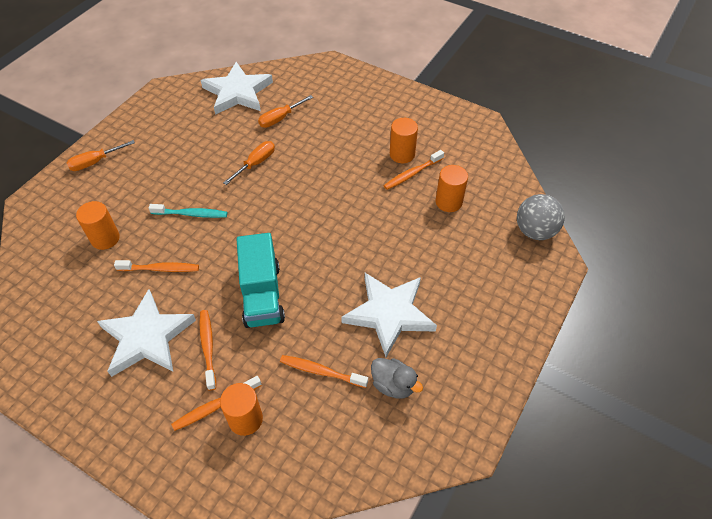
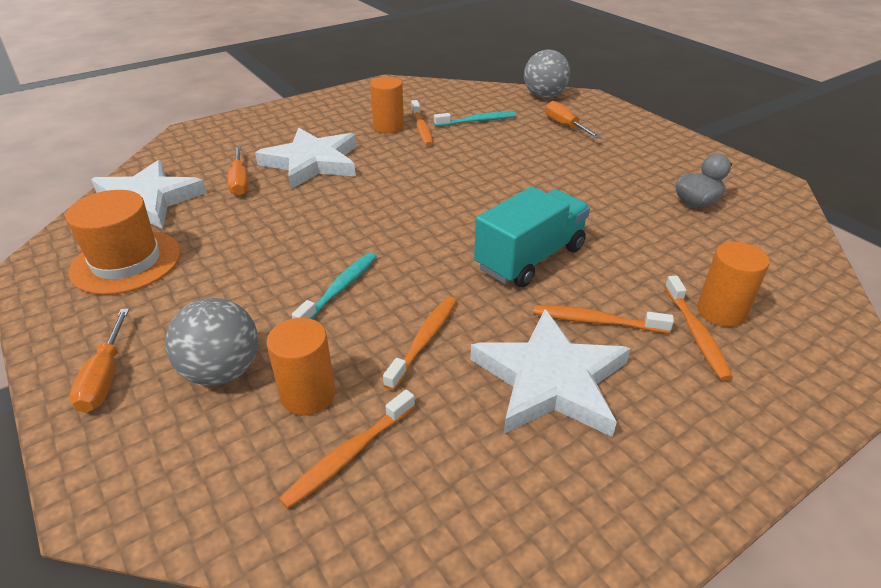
camera: 65 degrees left, 15 degrees down
orange screwdriver [223,141,275,185] -> orange screwdriver moved to [546,101,601,138]
turquoise truck [237,233,285,328] -> turquoise truck turned 60 degrees counterclockwise [474,187,590,287]
orange toothbrush [280,355,368,388] -> orange toothbrush moved to [279,389,415,509]
white star [341,273,437,357] -> white star moved to [255,128,357,189]
orange cylinder [436,165,468,212] -> turquoise toothbrush [434,112,516,127]
none -> orange hat [65,190,181,295]
none -> grey ball [165,298,258,386]

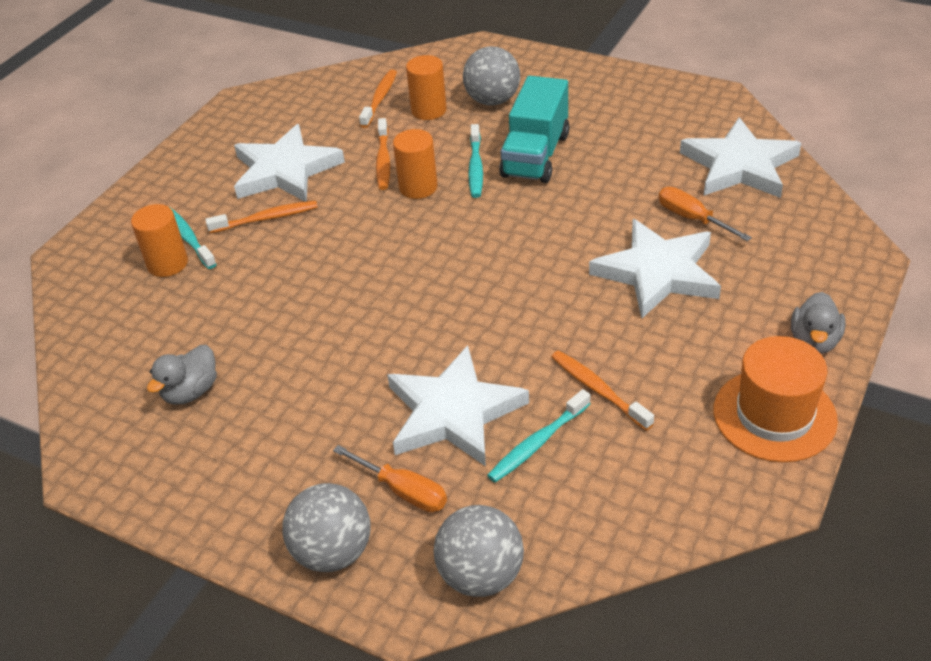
camera: 155 degrees right, 5 degrees up
orange hat [65,190,181,295] -> orange hat moved to [713,336,838,462]
orange screwdriver [69,308,129,413] -> none
orange cylinder [370,77,404,133] -> orange cylinder moved to [393,129,438,199]
turquoise truck [474,187,590,287] -> turquoise truck moved to [499,76,569,183]
orange toothbrush [665,276,733,381] -> turquoise toothbrush [170,207,217,269]
none -> grey ball [282,483,371,572]
none -> white star [387,345,529,466]
none -> grey duck [791,292,845,354]

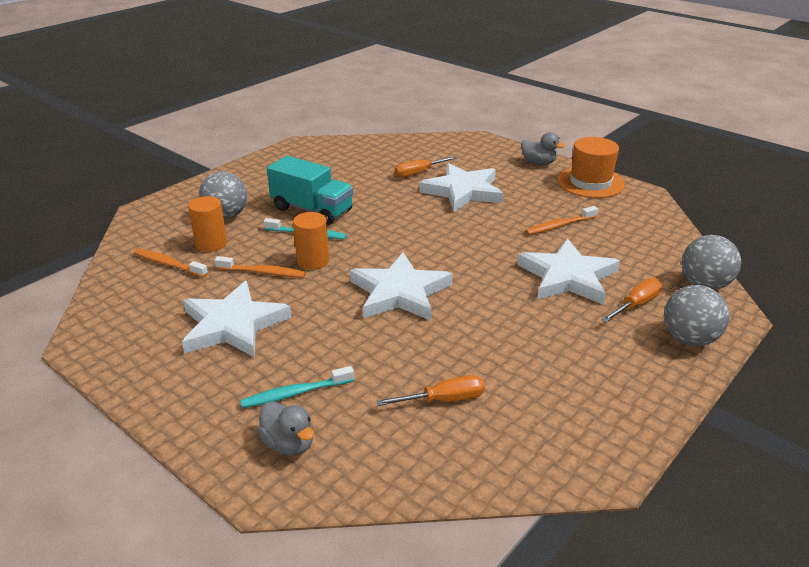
camera: 80 degrees left, 10 degrees down
orange cylinder [131,204,188,277] -> none
grey duck [147,345,217,405] -> grey duck moved to [257,401,314,456]
orange toothbrush [205,201,318,233] -> none
turquoise toothbrush [487,389,590,483] -> none
white star [680,117,801,198] -> white star moved to [350,252,453,321]
none -> orange screwdriver [377,375,485,406]

